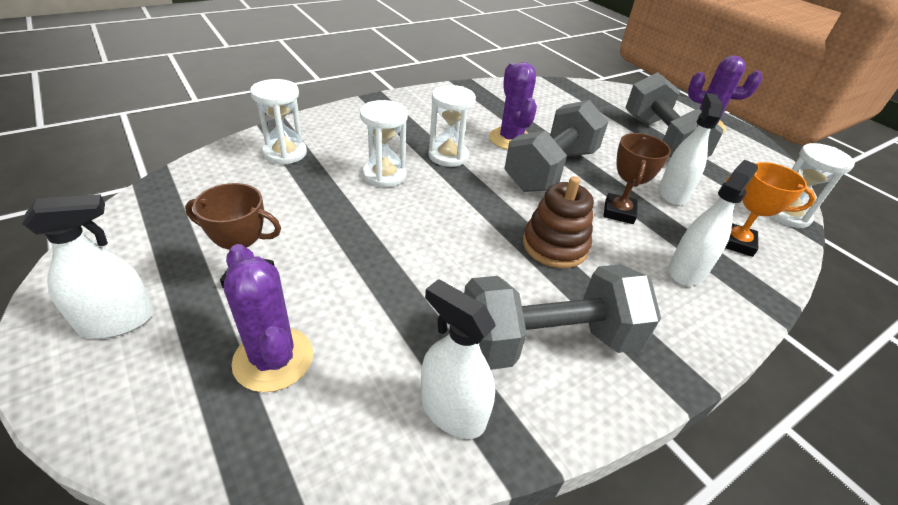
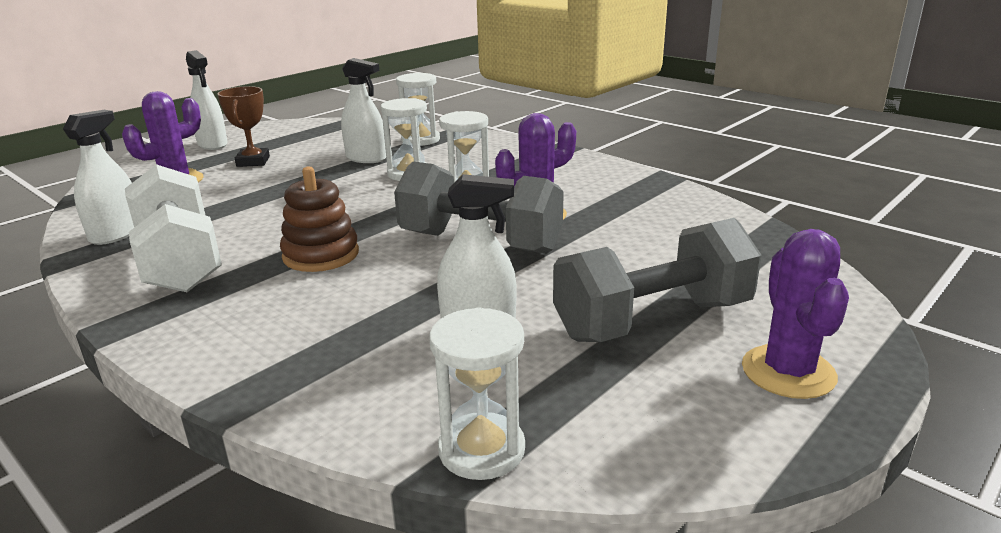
camera: 80 degrees right, 15 degrees down
grey dumbbell [464,264,661,370] -> white dumbbell [125,164,222,292]
brown trophy [603,133,671,224] -> none
white spray bottle [668,160,758,286] -> white spray bottle moved to [341,58,386,163]
orange trophy [725,162,816,257] -> none

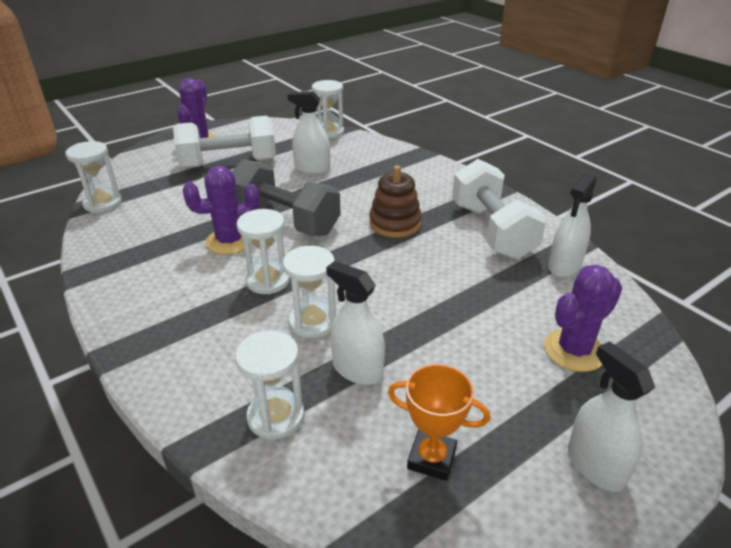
camera: 170 degrees left, 10 degrees up
brown trophy [218,86,270,167] -> none
grey dumbbell [553,218,762,342] -> white dumbbell [173,116,276,168]
none -> white hourglass [66,141,122,213]
none -> orange trophy [388,364,490,481]

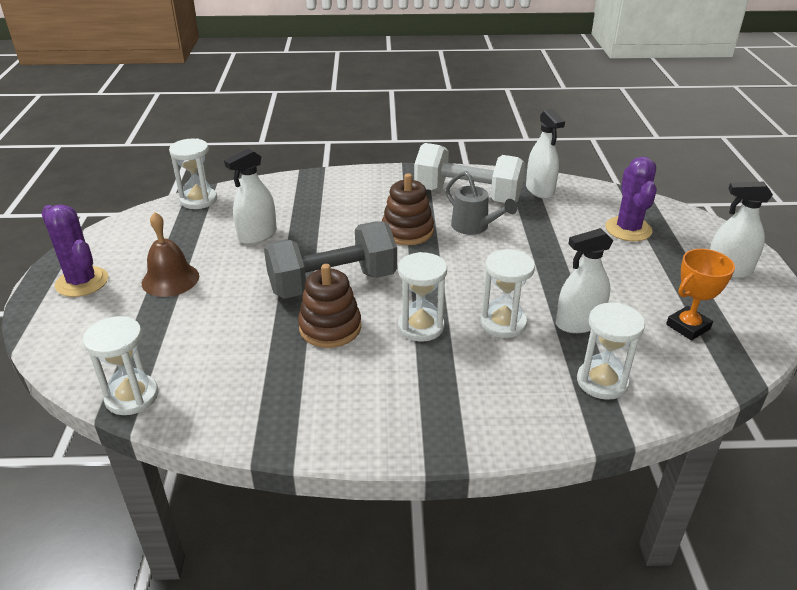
camera: 55 degrees left, 0 degrees up
white dumbbell [173,116,276,168] -> brown bell [142,212,199,297]
purple cactus [183,166,260,255] -> brown stacking toy [298,264,361,348]
none -> grey watering can [445,171,517,235]

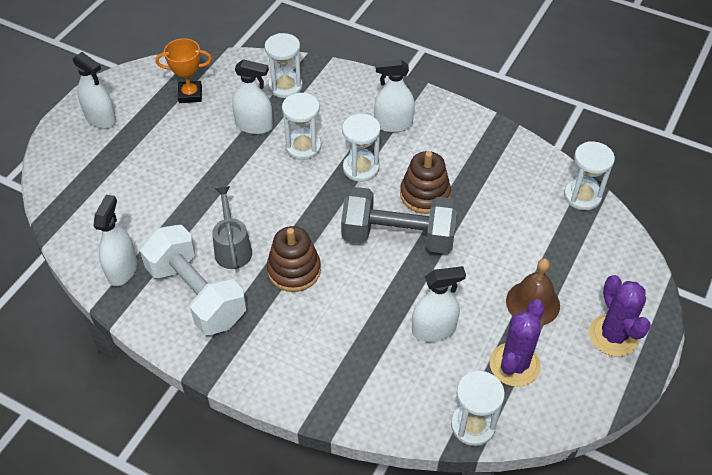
camera: 150 degrees left, 15 degrees up
purple cactus [605,157,657,242] -> purple cactus moved to [490,299,544,387]
none -> white spray bottle [374,59,415,133]

